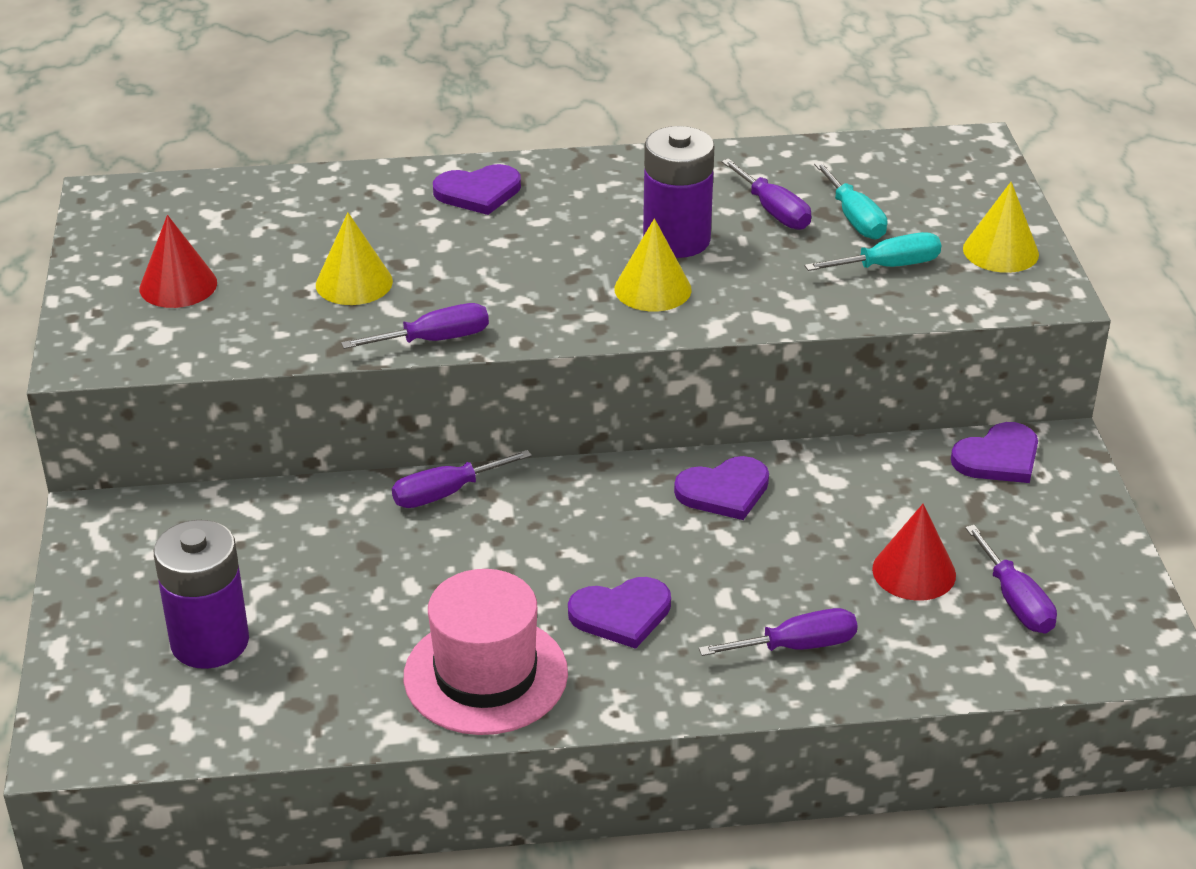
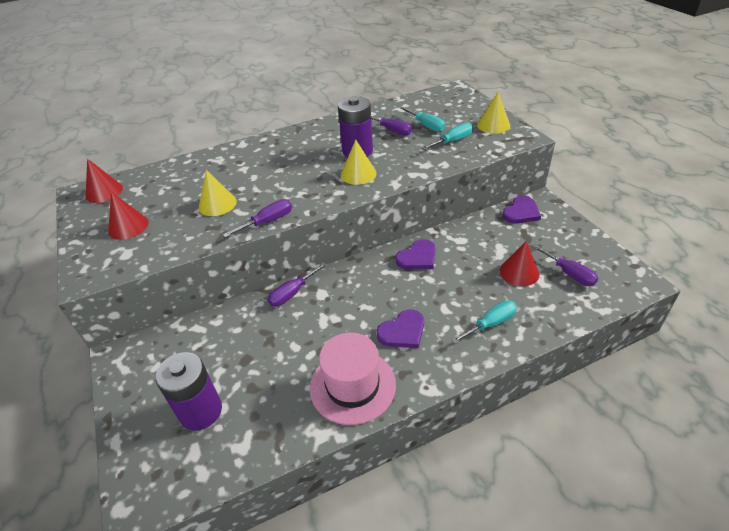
camera: 15 degrees left, 5 degrees up
purple heart [433,164,521,215] -> none
purple screwdriver [699,608,858,656] -> turquoise screwdriver [451,300,517,344]
none -> red cone [86,159,123,203]

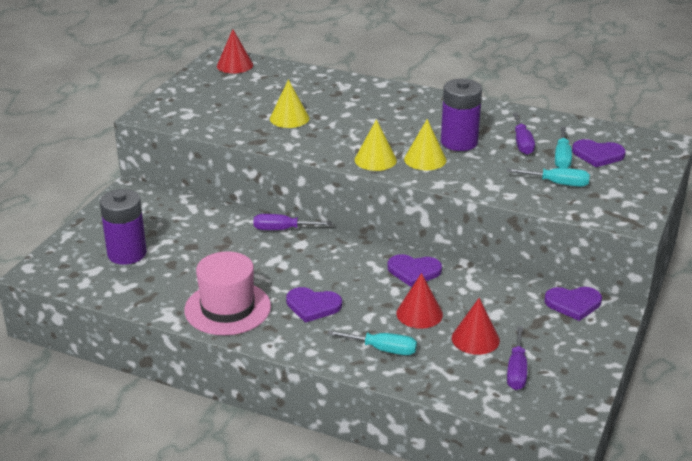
camera: 45 degrees right, 10 degrees down
red cone [108,192,149,240] -> red cone moved to [396,273,443,329]
purple screwdriver [223,199,292,238] -> none
yellow cone [477,92,510,134] -> yellow cone moved to [355,119,397,171]
none -> purple heart [572,139,626,167]

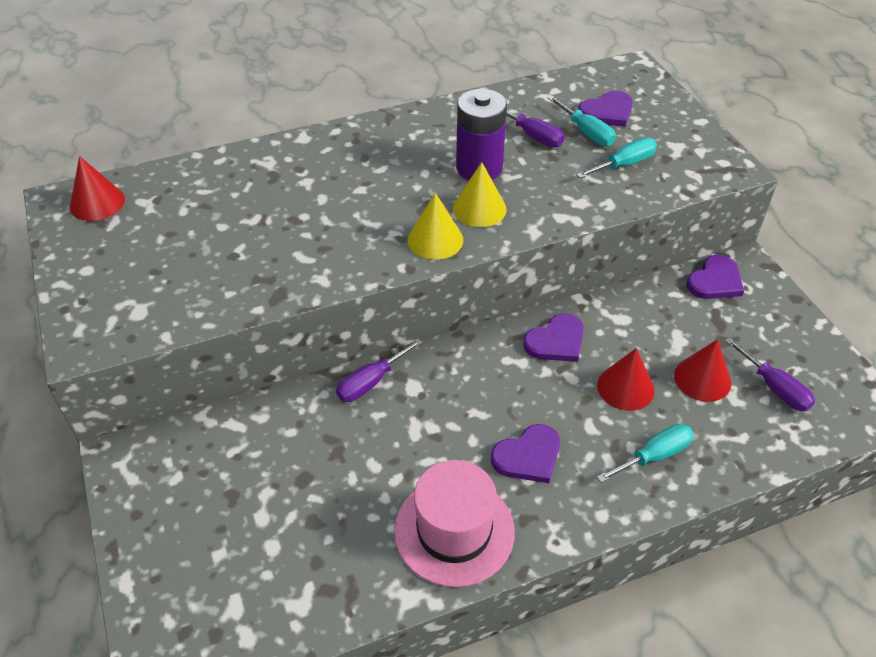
camera: 45 degrees left, 15 degrees up
purple battery [100,189,147,265] -> none
yellow cone [270,79,309,128] -> none

